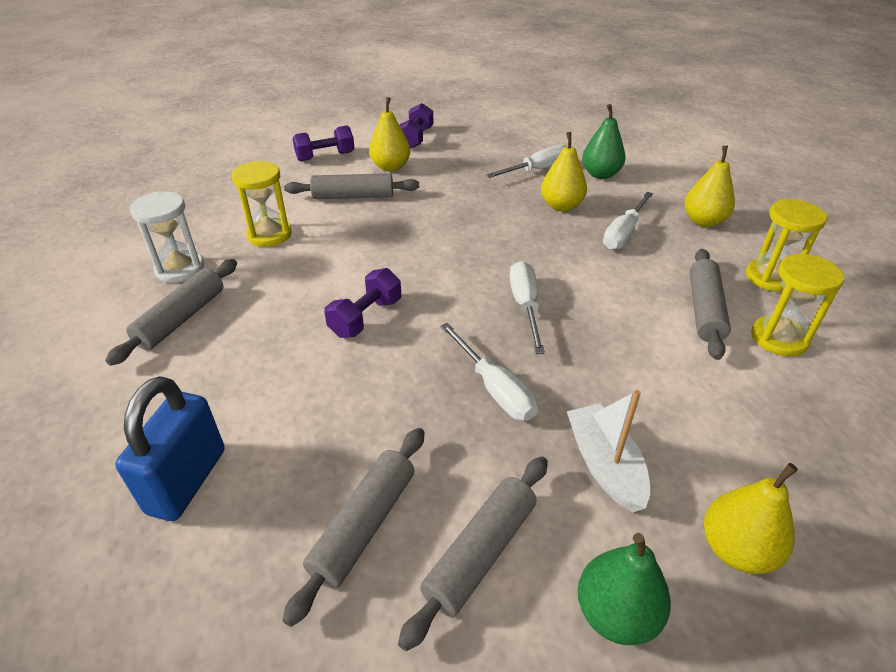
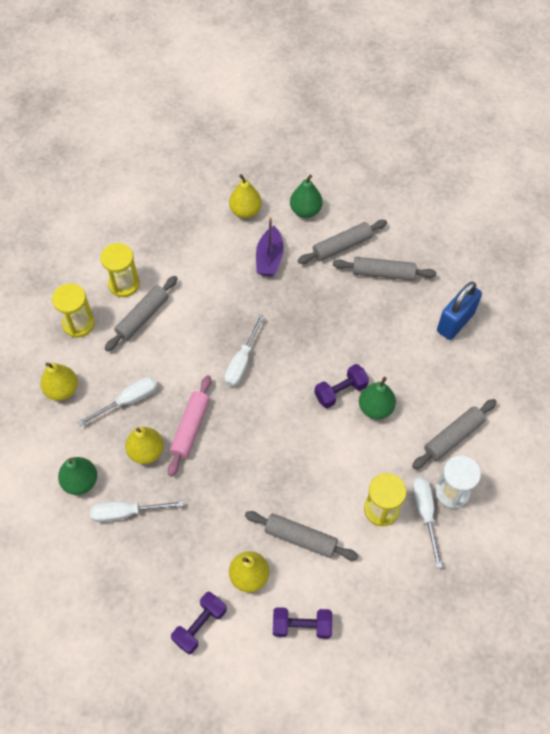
camera: 155 degrees left, 20 degrees up
grey rolling pin [283,428,424,627] -> grey rolling pin turned 45 degrees clockwise [333,257,437,281]
white screwdriver [440,323,538,421] -> white screwdriver moved to [412,477,442,568]
white boat [567,390,650,512] -> purple boat [256,217,284,276]
none -> pink rolling pin [168,375,211,476]
none -> green pear [359,377,396,419]

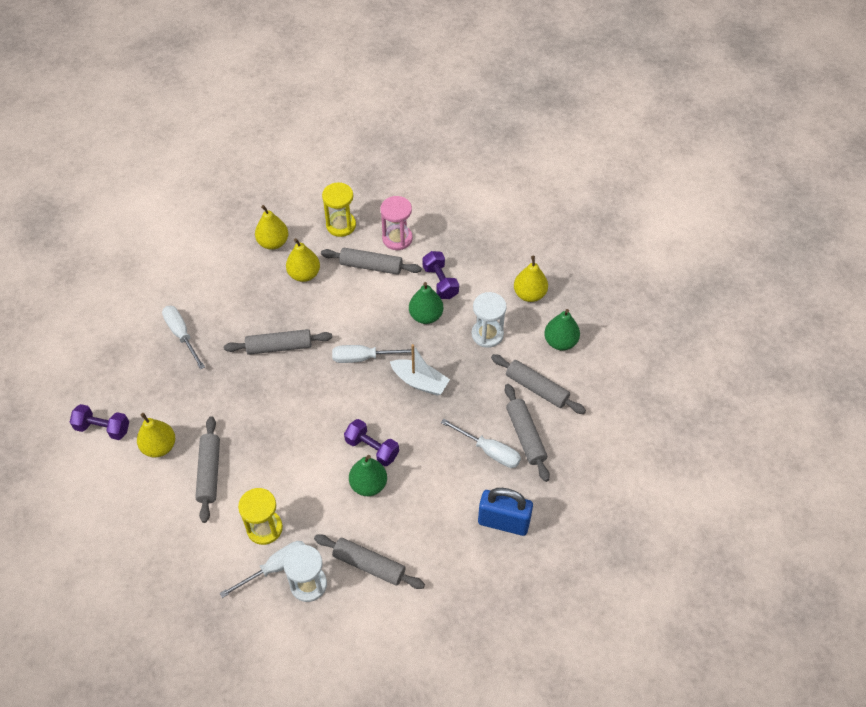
camera: 65 degrees right, 5 degrees down
green pear [58,457,97,495] -> green pear moved to [409,282,443,324]
white screwdriver [77,377,158,427] -> white screwdriver moved to [441,419,521,468]
yellow hourglass [100,243,140,297] -> pink hourglass [380,196,413,250]
yellow pear [125,427,164,464] -> yellow pear moved to [286,238,320,282]
pink rolling pin [168,375,211,476] -> grey rolling pin [224,329,332,355]
purple boat [256,217,284,276] -> white hourglass [472,292,507,348]
purple dumbbell [273,607,332,639] -> purple dumbbell moved to [423,251,459,299]
none -> white boat [390,344,450,396]

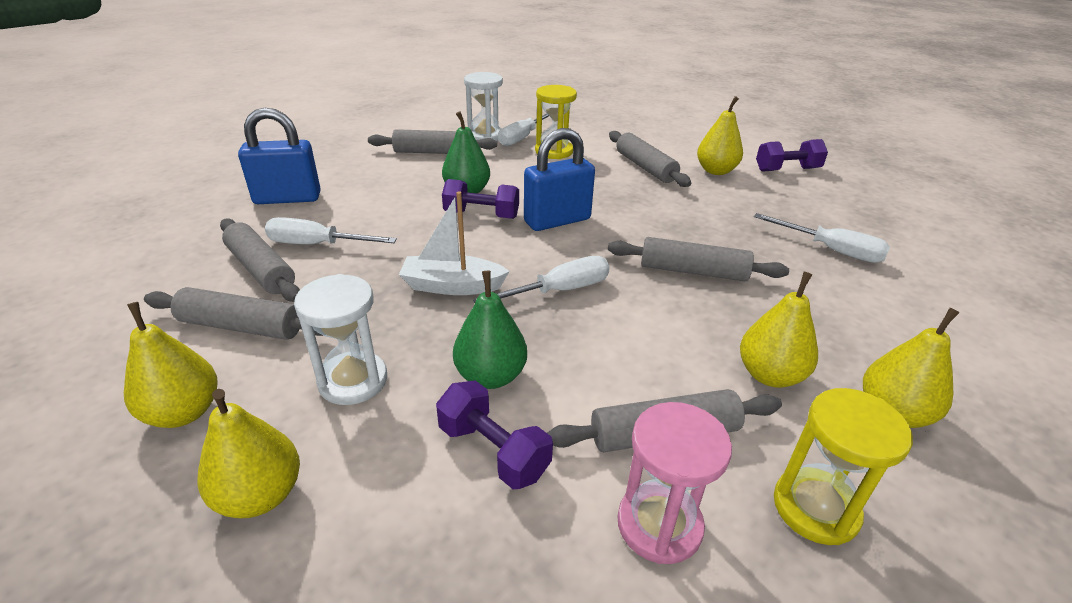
camera: 155 degrees right, 20 degrees down
grey rolling pin [224,329,332,355] -> grey rolling pin turned 45 degrees clockwise [608,237,789,281]
green pear [544,309,580,351] -> yellow pear [124,302,218,428]
none -> blue padlock [524,128,595,231]

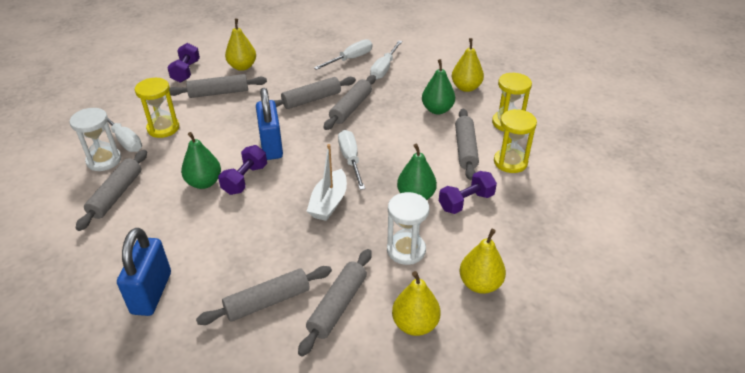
camera: 75 degrees left, 5 degrees up
white screwdriver [265,217,397,244] -> white screwdriver moved to [370,40,402,80]
pink hourglass [617,402,732,564] -> yellow hourglass [494,109,537,173]
yellow pear [740,272,818,388] -> green pear [422,59,455,114]
purple dumbbell [756,139,828,172] -> purple dumbbell moved to [168,43,200,83]
none -> grey rolling pin [273,77,356,109]

